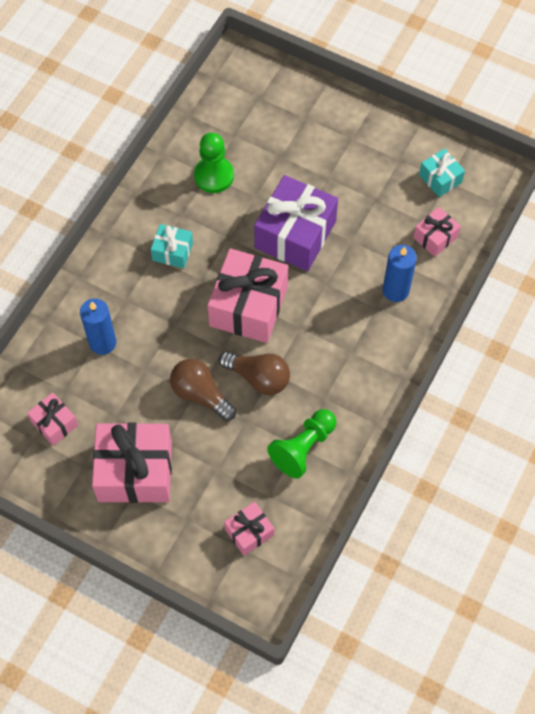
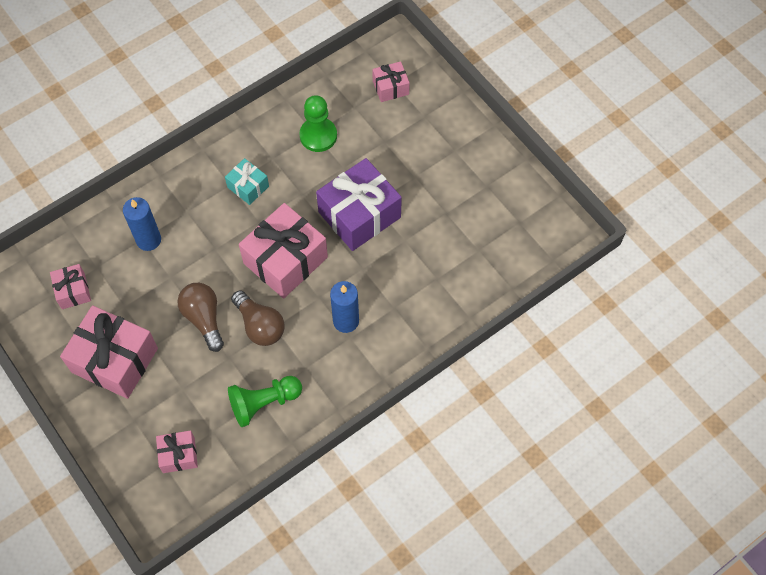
camera: 25 degrees right, 0 degrees up
blue candle [383,245,417,302] -> blue candle moved to [330,281,359,333]
pink gift [413,207,461,257] -> pink gift moved to [372,61,410,102]
turquoise gift [419,148,465,197] -> none

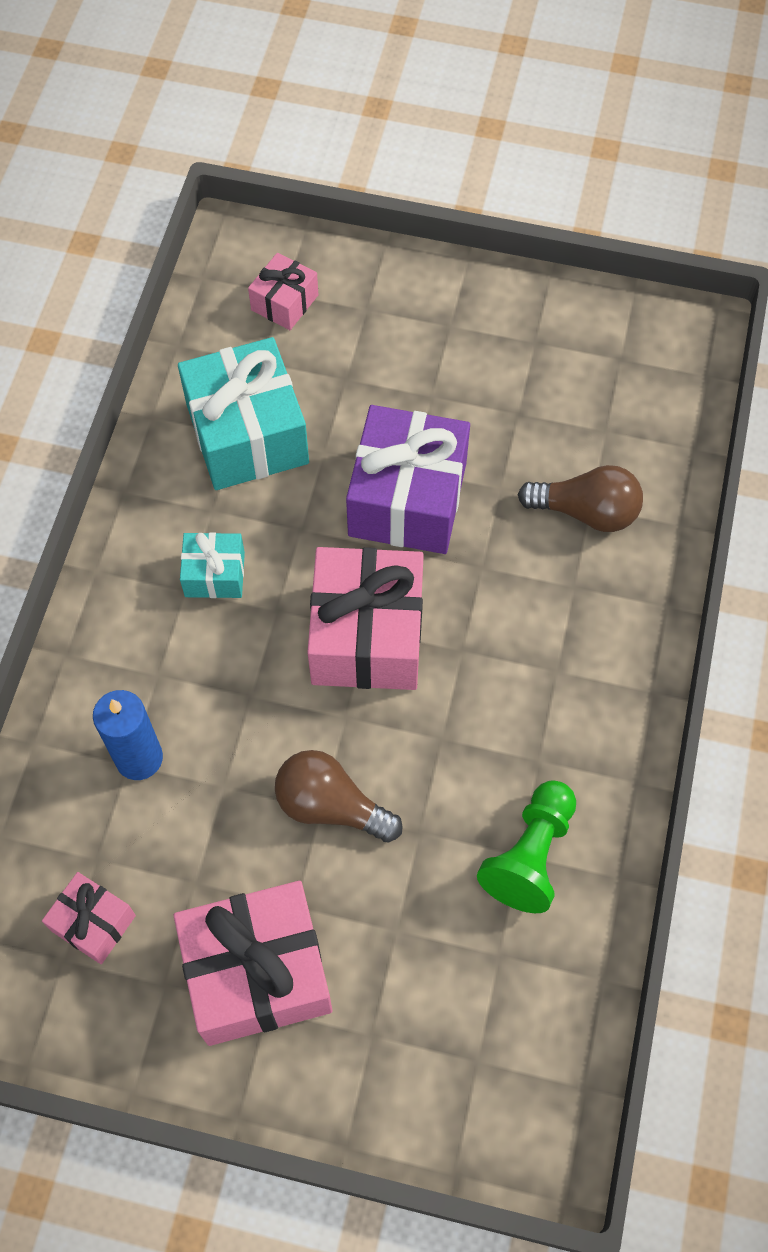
camera: 40 degrees left, 0 degrees up
pink gift [156,430,198,473] -> none
brown light bulb [231,290,284,346] -> brown light bulb moved to [518,465,643,532]
green pawn [300,95,337,152] -> turquoise gift [178,337,309,490]
blue candle [330,281,359,333] -> none

